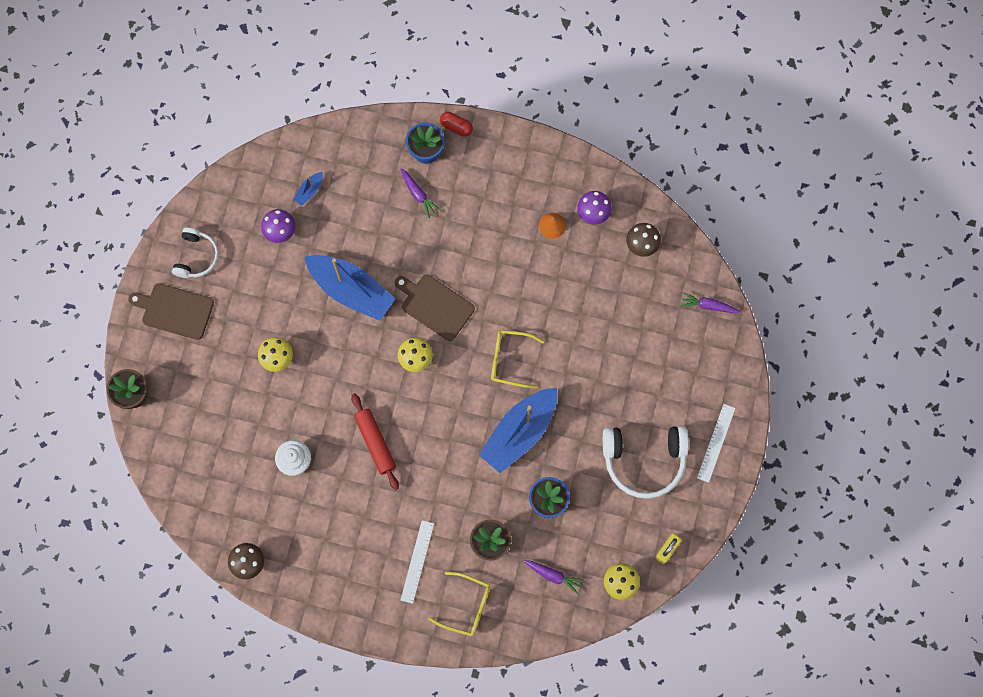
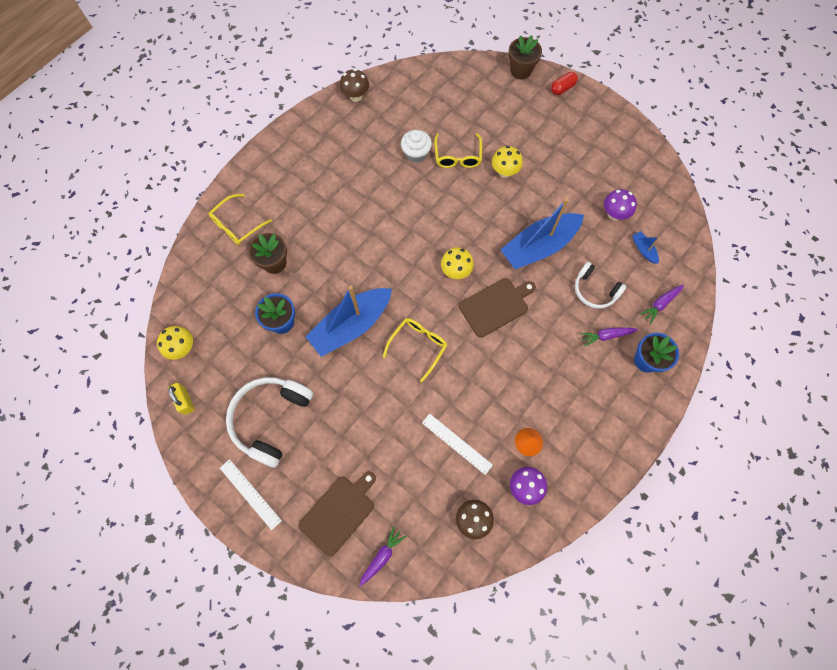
camera: 115 degrees right, 5 degrees down
brown cutting board [128,283,214,340] -> brown cutting board moved to [298,471,376,557]
white headphones [172,228,219,278] -> white headphones moved to [575,262,626,309]
red rolling pin [351,393,399,490] -> none
white ruler [401,520,434,604] -> white ruler moved to [422,414,493,475]
red capsule [440,112,473,137] -> red capsule moved to [551,72,578,95]
blue boat [479,388,557,473] -> blue boat turned 105 degrees counterclockwise [305,285,392,357]
purple carrot [524,560,584,594] -> purple carrot moved to [640,284,684,324]
none -> yellow glasses [434,133,482,168]

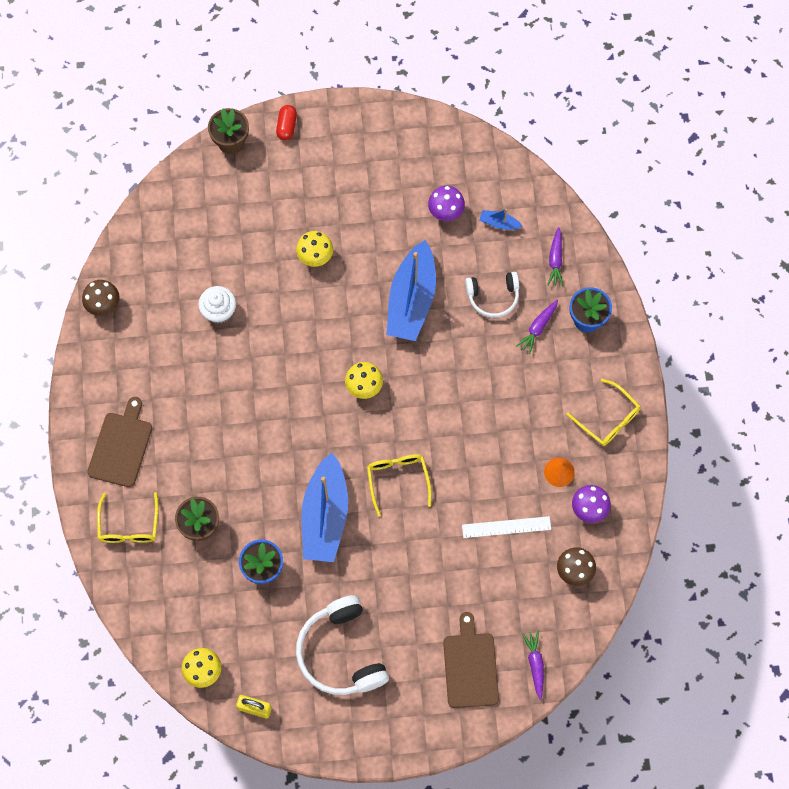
camera: 45 degrees left, 0 degrees up
white ruler [220,459,282,530] -> none
yellow glasses [434,133,482,168] -> yellow glasses moved to [566,379,640,446]
brown cutting board [459,278,536,338] -> brown cutting board moved to [87,397,152,487]

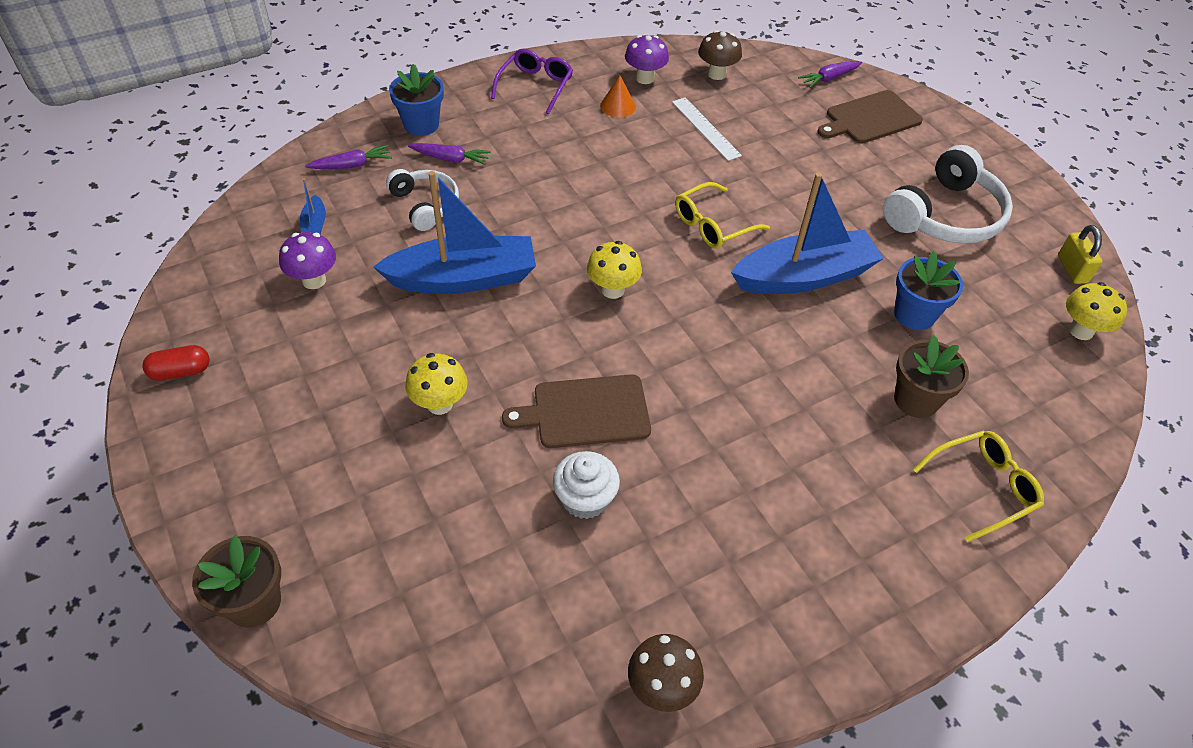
camera: 115 degrees left, 20 degrees down
brown cutting board [87,397,152,487] -> brown cutting board moved to [502,374,651,448]
red capsule [276,105,297,141] -> red capsule moved to [142,345,210,381]
yellow glasses [566,379,640,446] -> purple glasses [491,49,573,114]

